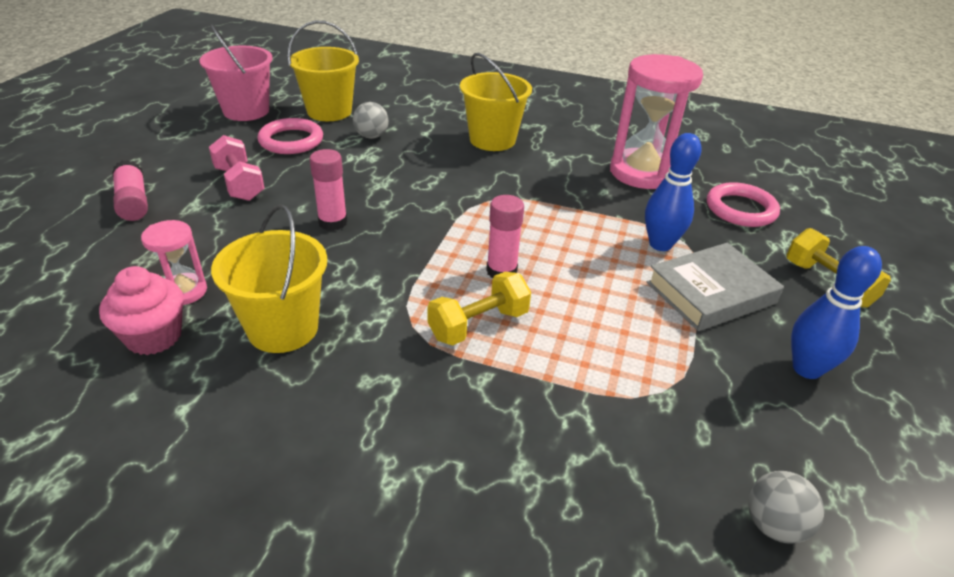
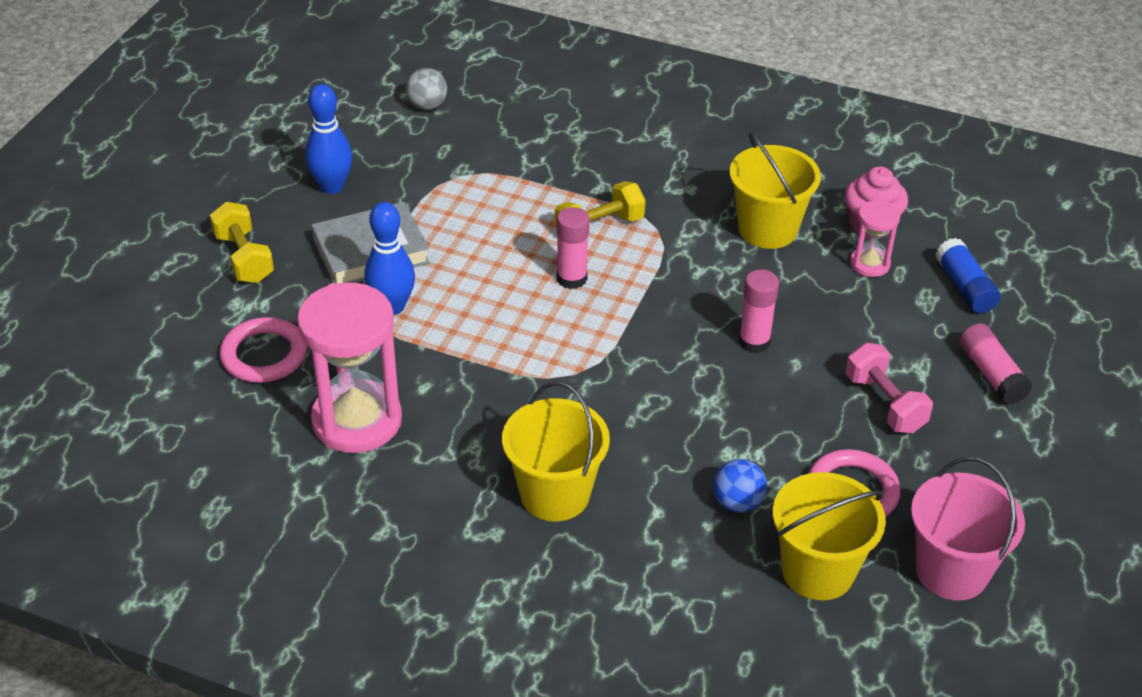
camera: 175 degrees left, 5 degrees up
grey ball [353,102,389,139] -> blue ball [713,459,767,513]
none -> blue glue stick [936,238,1001,313]

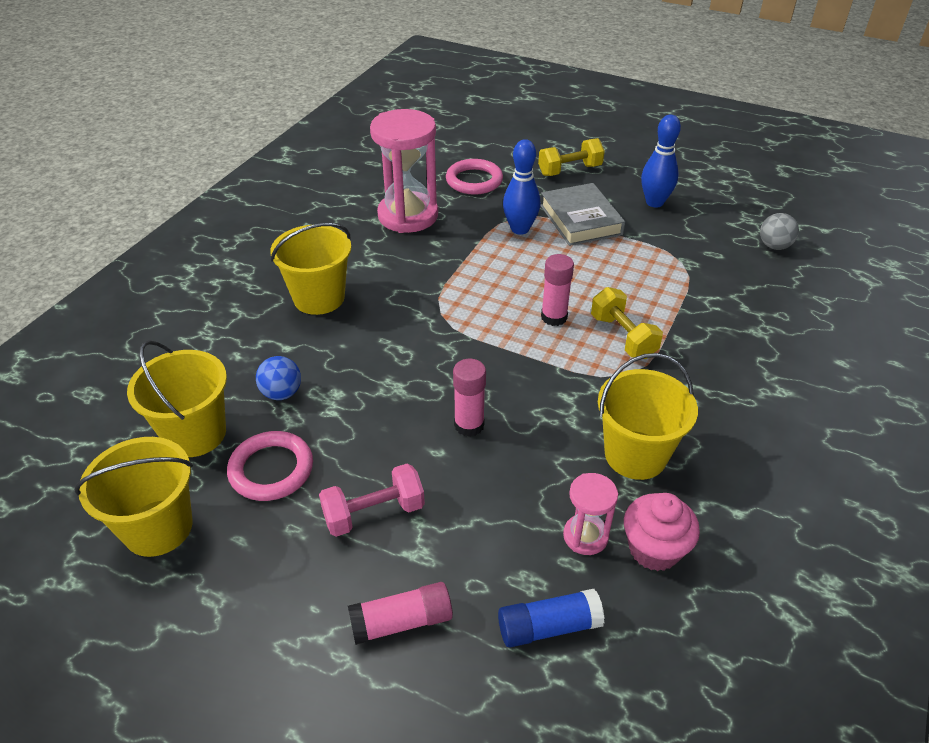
camera: 95 degrees right, 0 degrees up
pink bucket [911,457,1025,601] -> yellow bucket [74,437,193,557]

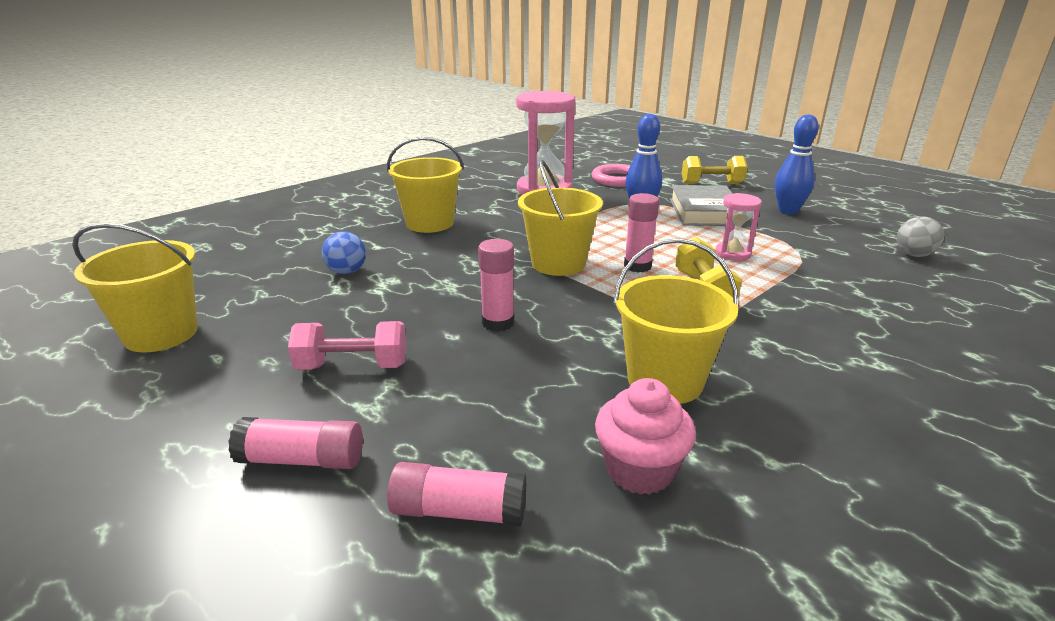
camera: 20 degrees right, 15 degrees down
yellow bucket [127,340,227,457] -> yellow bucket moved to [518,159,603,276]
pink ring [227,431,313,501] -> none
blue glue stick [498,589,605,648] -> pink glue stick [387,462,527,526]
pink hourglass [563,473,618,555] -> pink hourglass moved to [715,193,762,261]

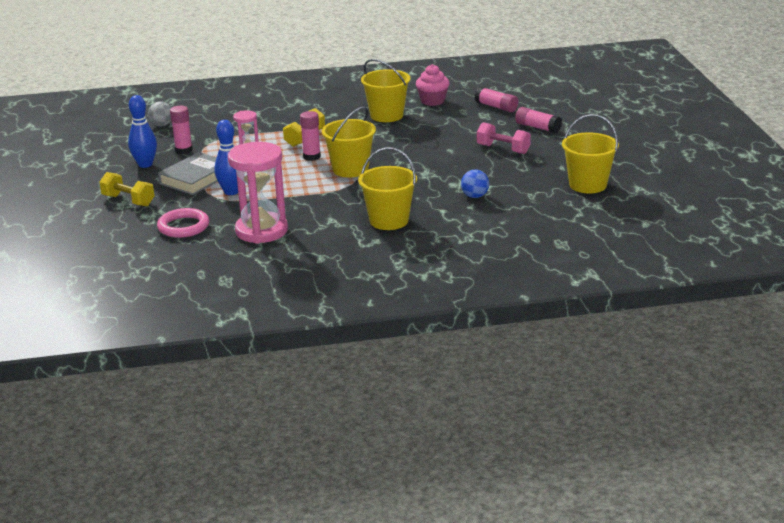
camera: 145 degrees left, 0 degrees up
pink glue stick [478,239,514,332] -> pink glue stick moved to [170,106,193,154]

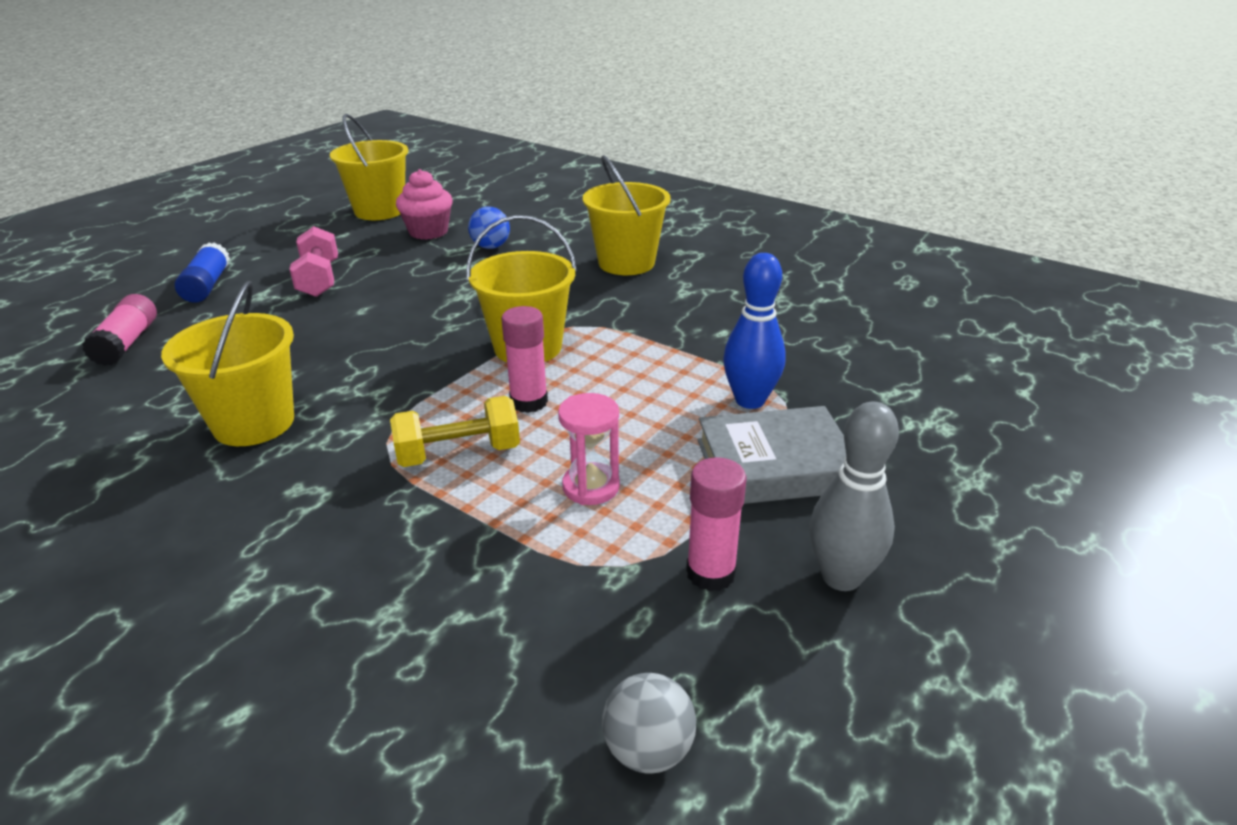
camera: 135 degrees left, 5 degrees up
yellow dumbbell [99,172,154,206] -> none
blue bowling pin [128,95,157,168] -> grey bowling pin [809,402,899,591]
pink ring [157,208,209,238] -> none
pink hourglass [228,142,288,244] -> none
pink cupcake [416,64,450,106] -> pink cupcake moved to [396,169,453,240]
pink glue stick [515,107,562,133] -> blue glue stick [175,242,230,303]

